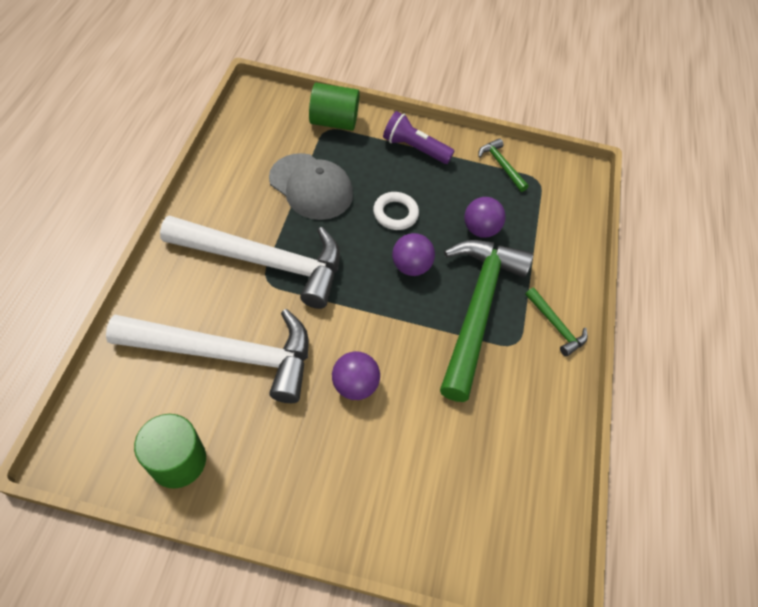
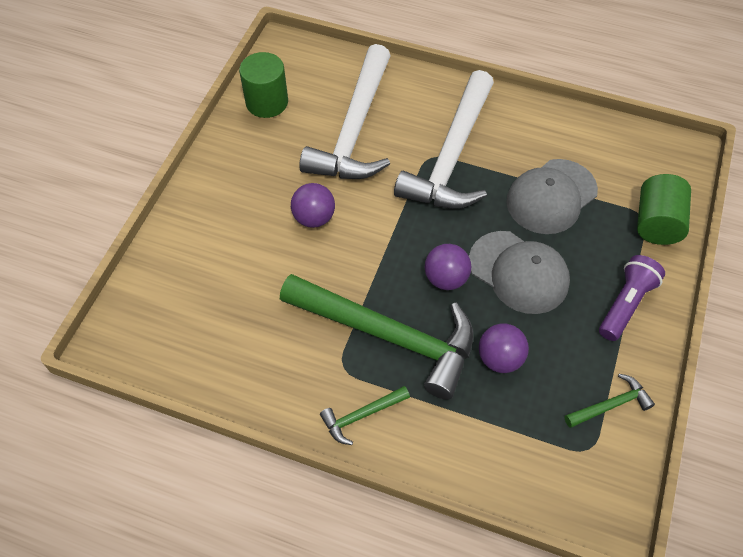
camera: 105 degrees right, 0 degrees up
white ring [373,192,419,230] -> grey cap [469,231,570,314]

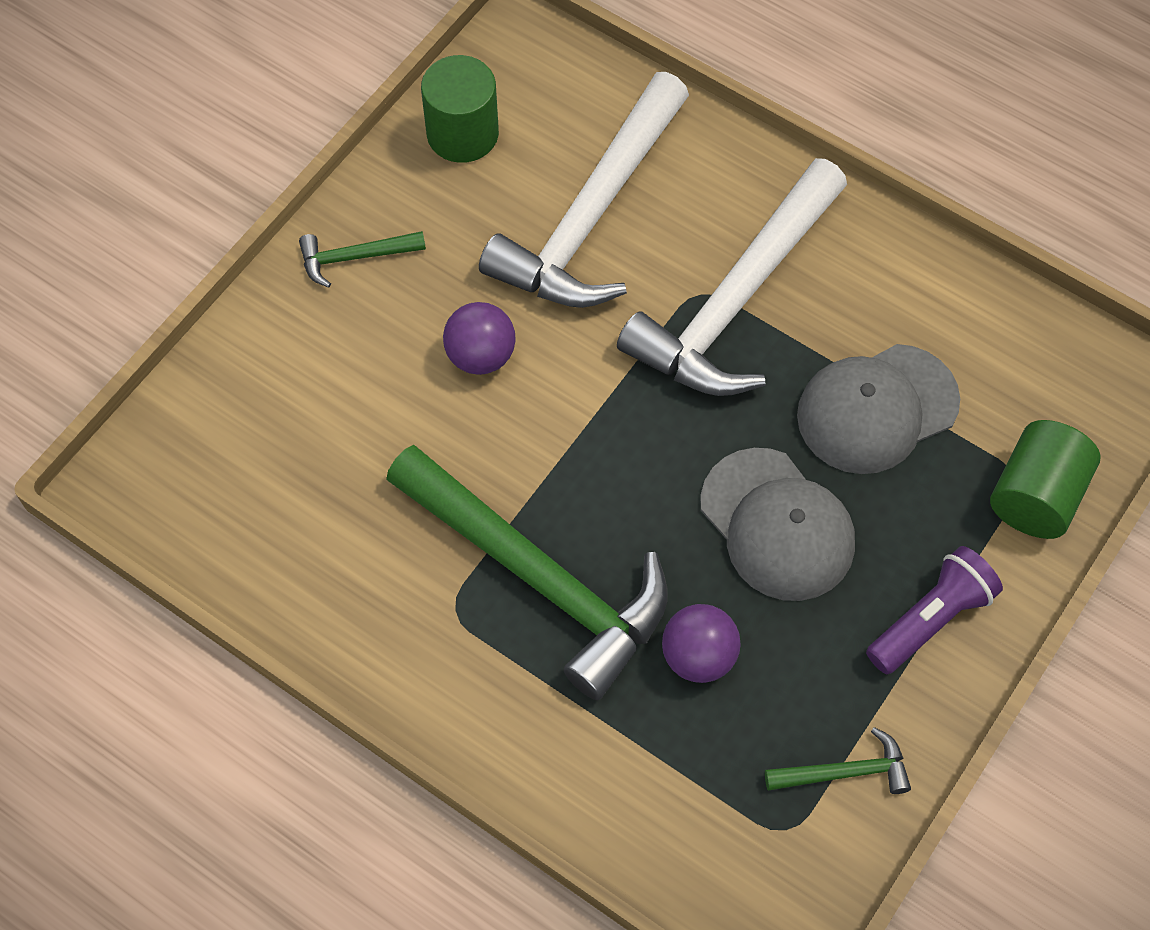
camera: 15 degrees right, 5 degrees up
green hammer [320,386,410,445] -> green hammer moved to [299,231,426,288]
purple ball [425,244,471,290] -> none

